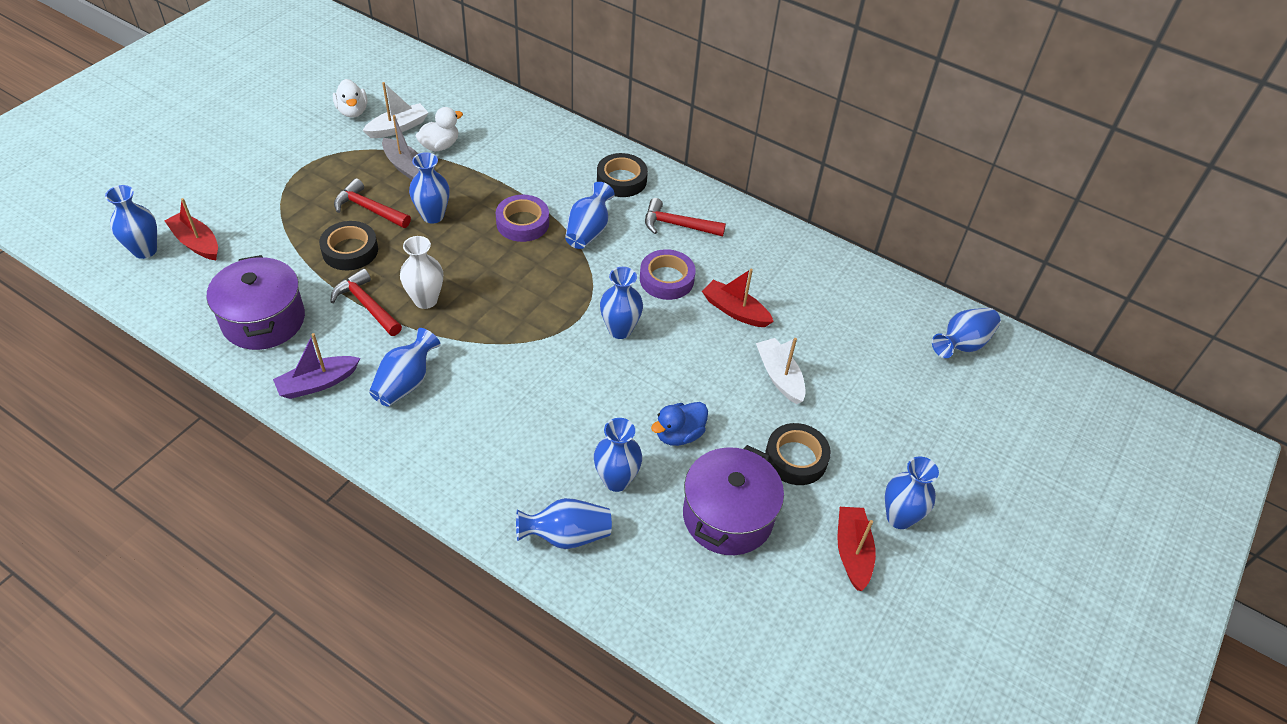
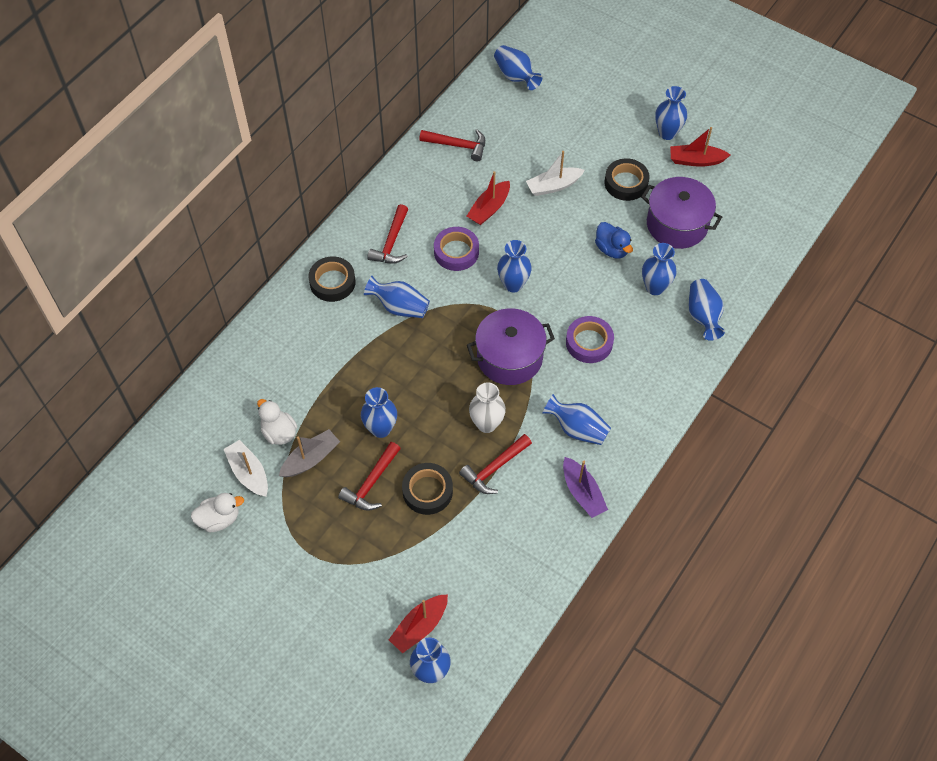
camera: 85 degrees left, 10 degrees up
purple pot [207,255,305,350] -> purple pot moved to [467,308,555,385]
purple tape [496,195,549,242] -> purple tape moved to [566,316,614,363]
none -> red hammer [419,129,485,162]

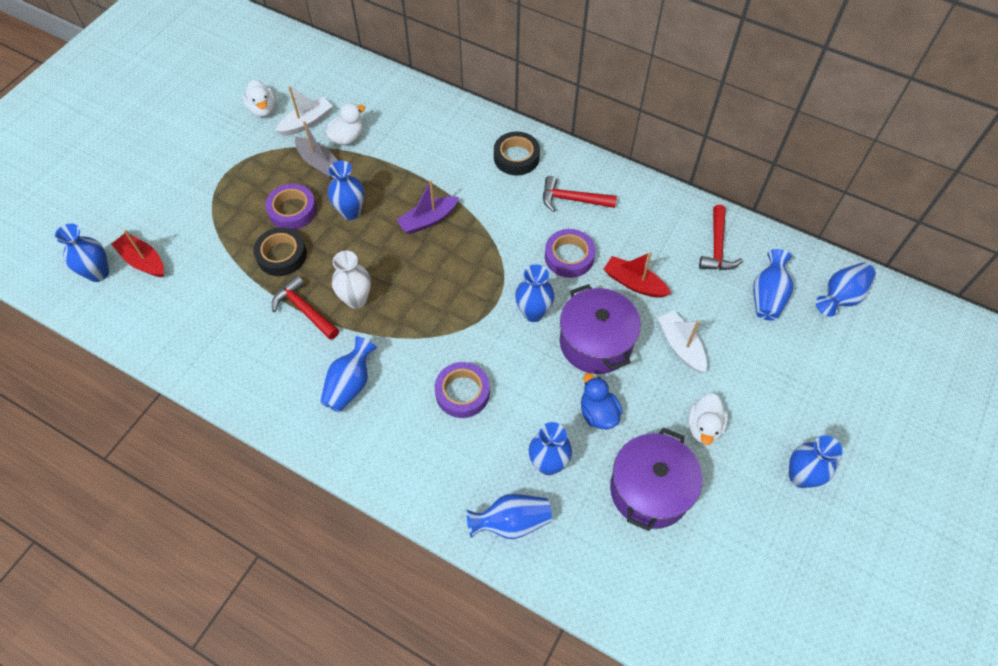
camera: 85 degrees right, 0 degrees up
red hammer [338,442,401,511] -> purple tape [265,184,317,230]
blue vase [364,276,430,318] -> blue vase moved to [753,249,793,321]
purple pot [467,308,555,385] -> purple pot moved to [560,284,641,374]
purple boat [563,457,608,518] -> purple boat moved to [397,180,459,234]
blue duck [595,222,633,258] -> blue duck turned 105 degrees clockwise [581,373,622,429]
black tape [604,158,650,201] -> white duck [688,393,728,445]
red boat [670,127,730,167] -> none

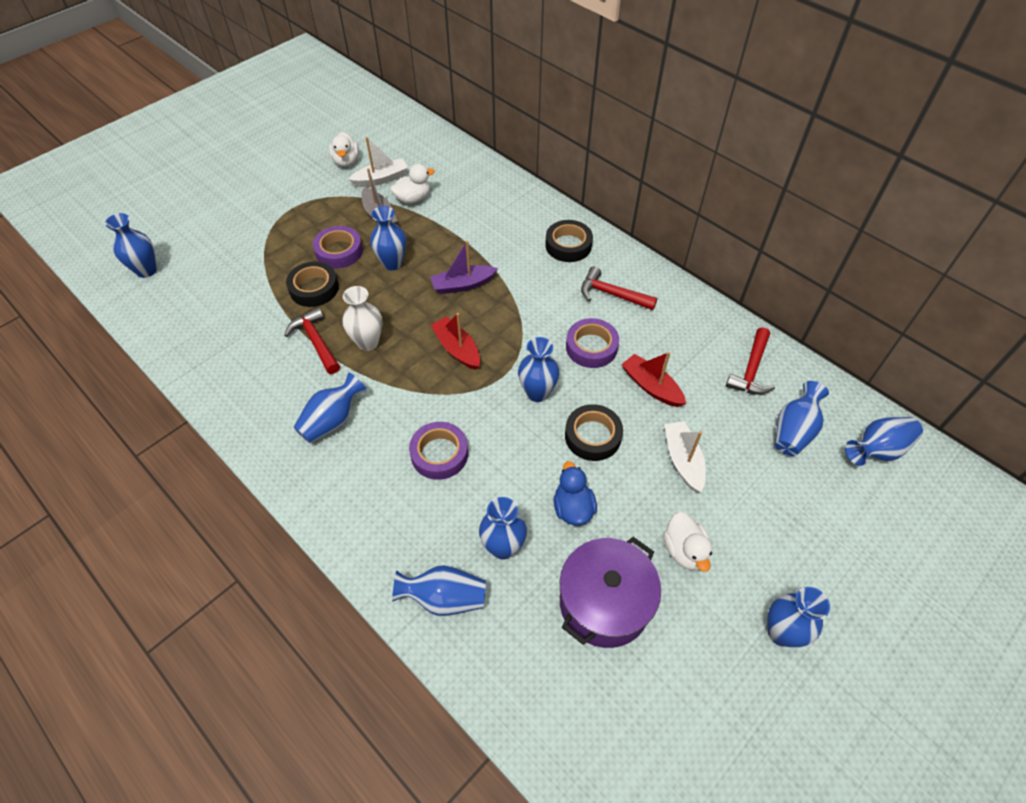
camera: 15 degrees right, 5 degrees down
red boat [111,230,164,277] -> red boat moved to [431,313,480,370]
purple pot [560,284,641,374] -> black tape [565,404,623,461]
white duck [688,393,728,445] -> white duck turned 45 degrees counterclockwise [663,512,712,572]

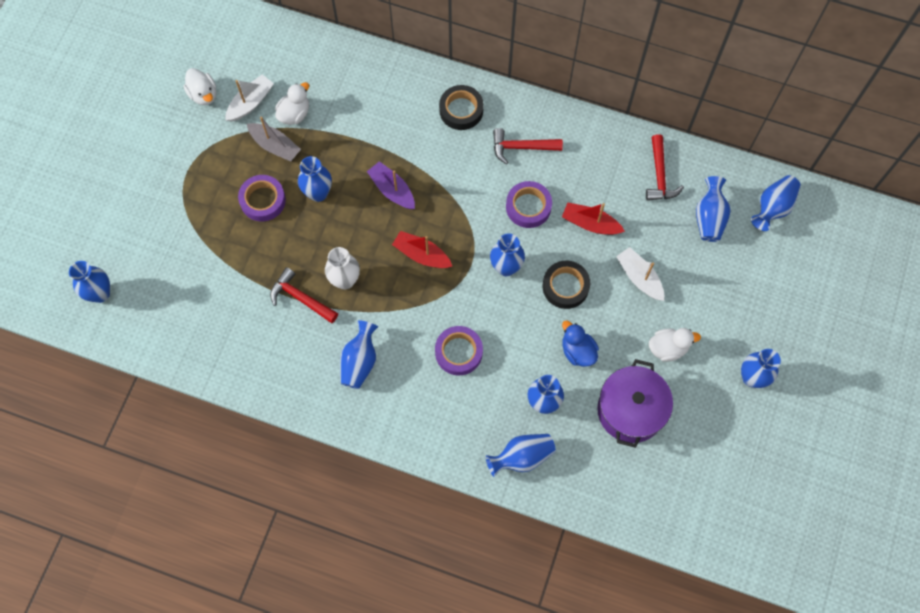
camera: 25 degrees left, 15 degrees up
black tape [286,262,339,307] -> none
purple boat [430,241,498,294] -> purple boat turned 90 degrees clockwise [367,161,415,209]
white duck [663,512,712,572] -> white duck turned 60 degrees counterclockwise [649,328,701,362]

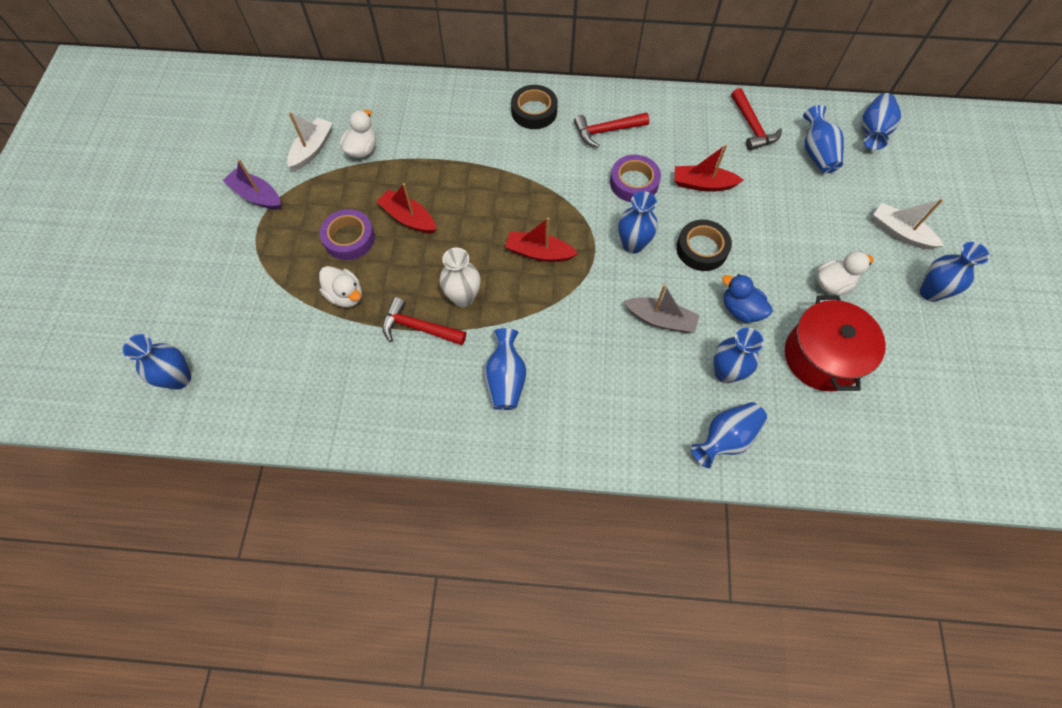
camera: 15 degrees left, 5 degrees down
white duck [183,68,216,105] -> white duck moved to [319,266,362,308]
grey boat [247,117,301,162] -> grey boat moved to [623,284,700,333]
blue vase [298,156,332,202] -> red boat [376,183,436,234]
purple boat [367,161,415,209] -> purple boat moved to [223,159,281,210]
purple tape [435,326,483,375] -> none
purple pot [597,359,673,448] -> red pot [785,296,886,392]
white boat [616,247,664,301] -> white boat moved to [873,199,944,249]

